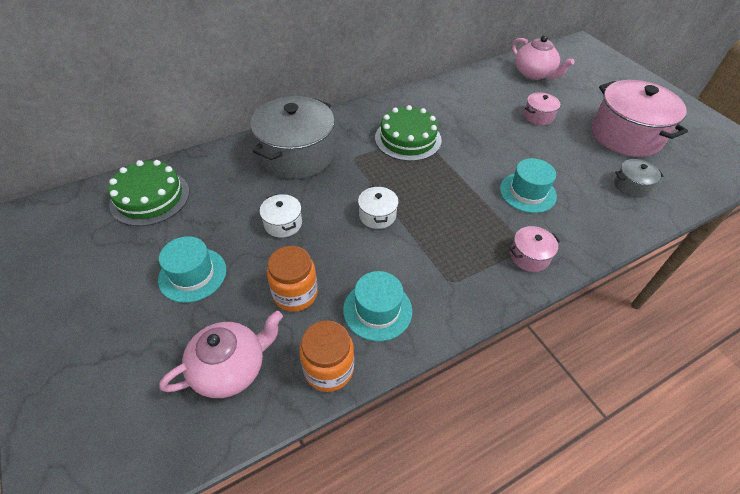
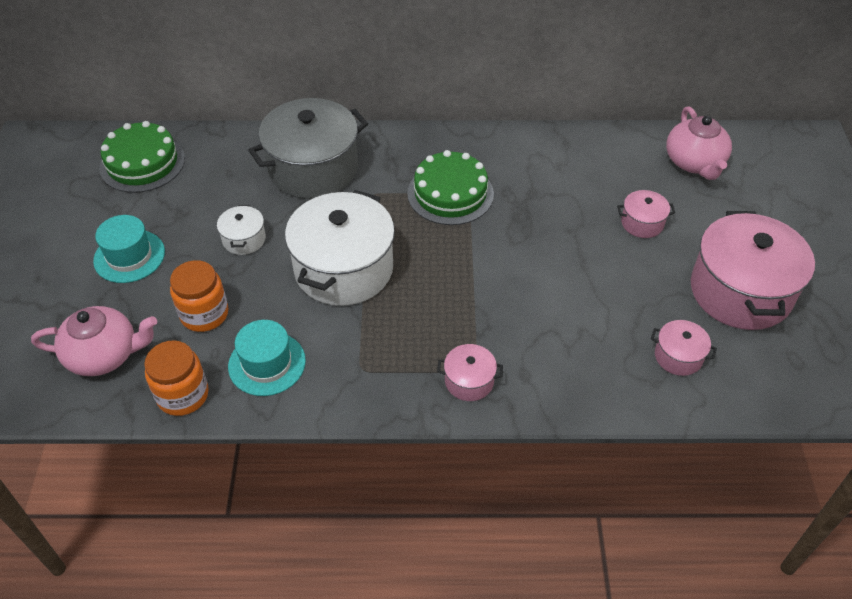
camera: 30 degrees right, 0 degrees up
white pot [358,186,399,229] -> white pot [285,190,395,306], size x2.22
turquoise hat [500,158,557,213] -> none
grey pot [614,159,663,198] -> pink pot [651,320,717,376]

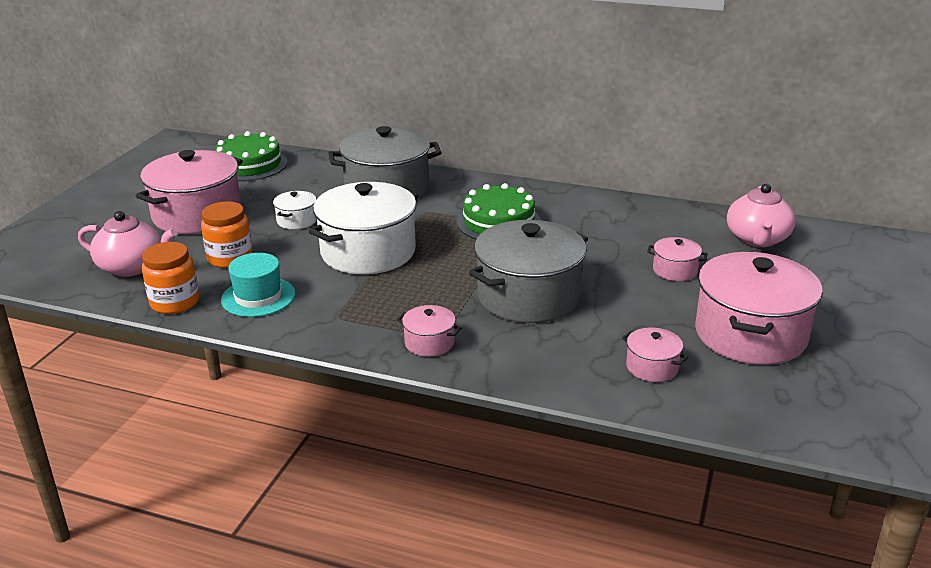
camera: 20 degrees right, 20 degrees down
turquoise hat [93,215,165,283] -> pink pot [136,150,243,234]
none -> grey pot [469,220,588,323]

